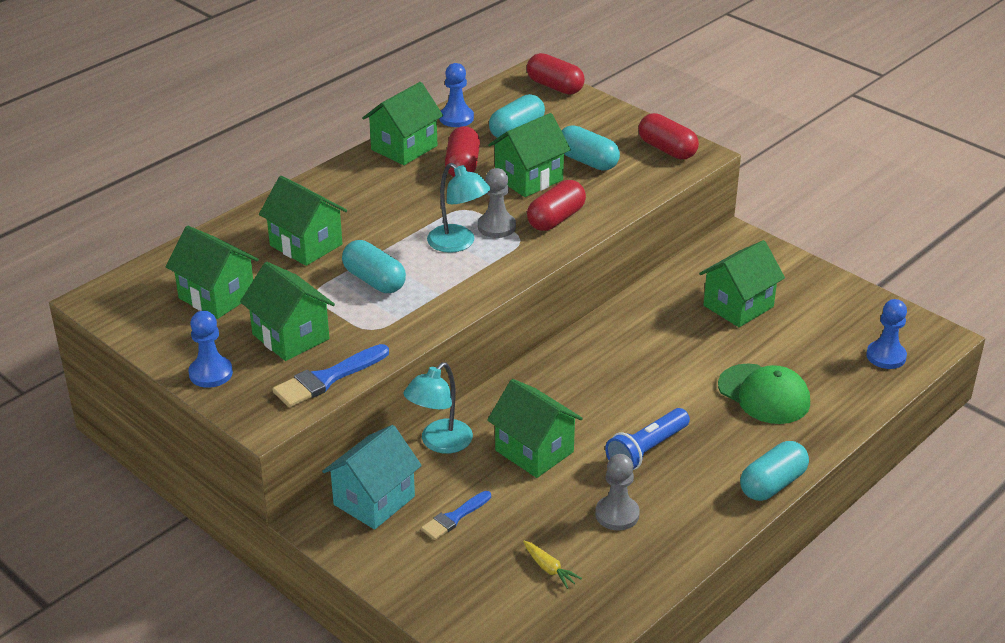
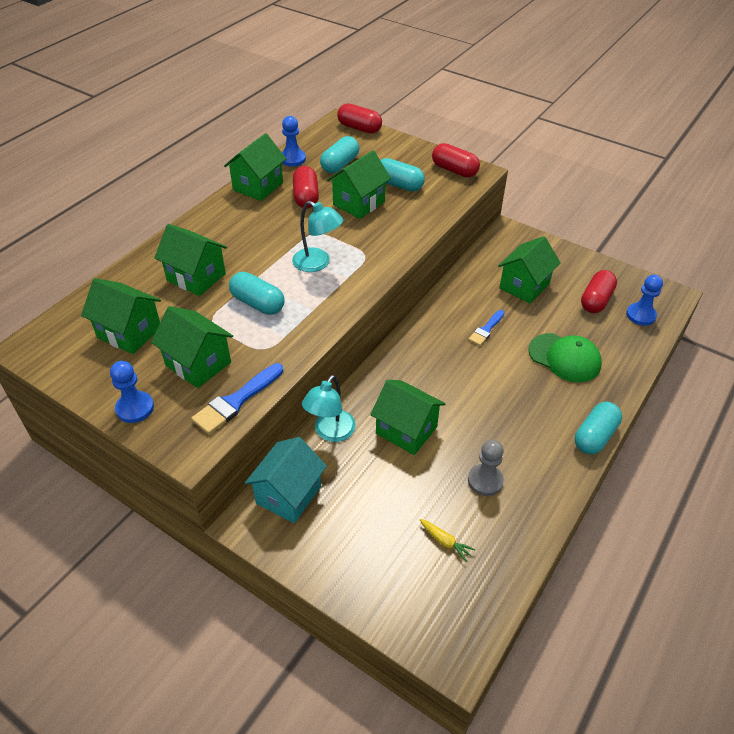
camera: 10 degrees left, 10 degrees up
blue brush [421,491,491,540] -> blue brush moved to [468,310,505,346]
grey pawn [478,168,516,238] -> none
red capsule [527,180,586,231] -> red capsule moved to [581,270,617,313]
blue flashlight [605,408,690,470] -> none

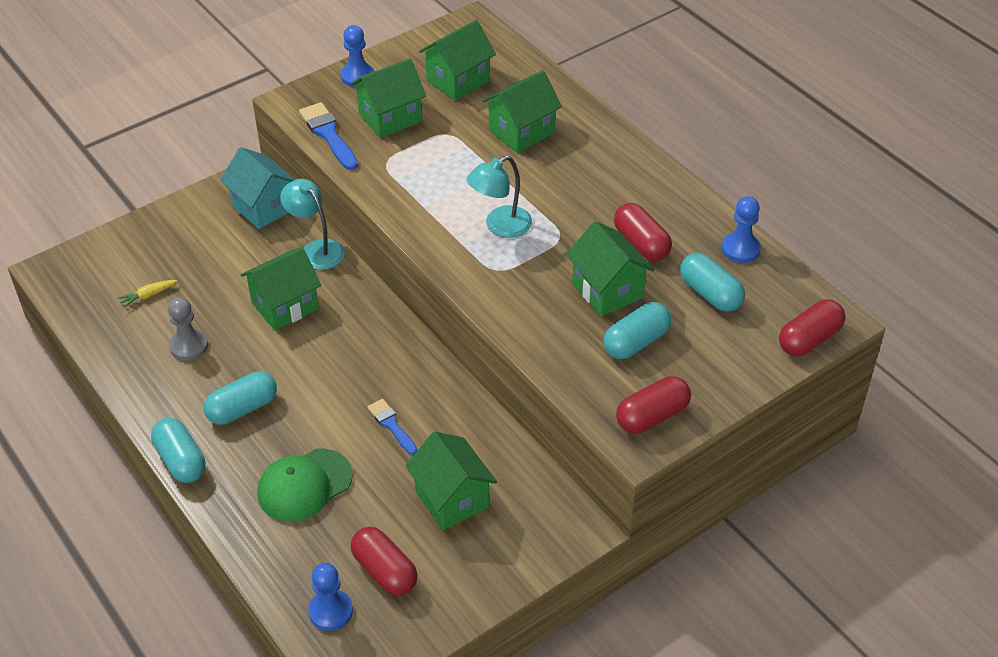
camera: 110 degrees right, 0 degrees up
green house [224,133,286,201] -> none
turquoise capsule [229,272,285,315] -> turquoise capsule moved to [204,371,277,425]
red capsule [293,166,319,209] -> red capsule turned 45 degrees clockwise [614,203,672,261]

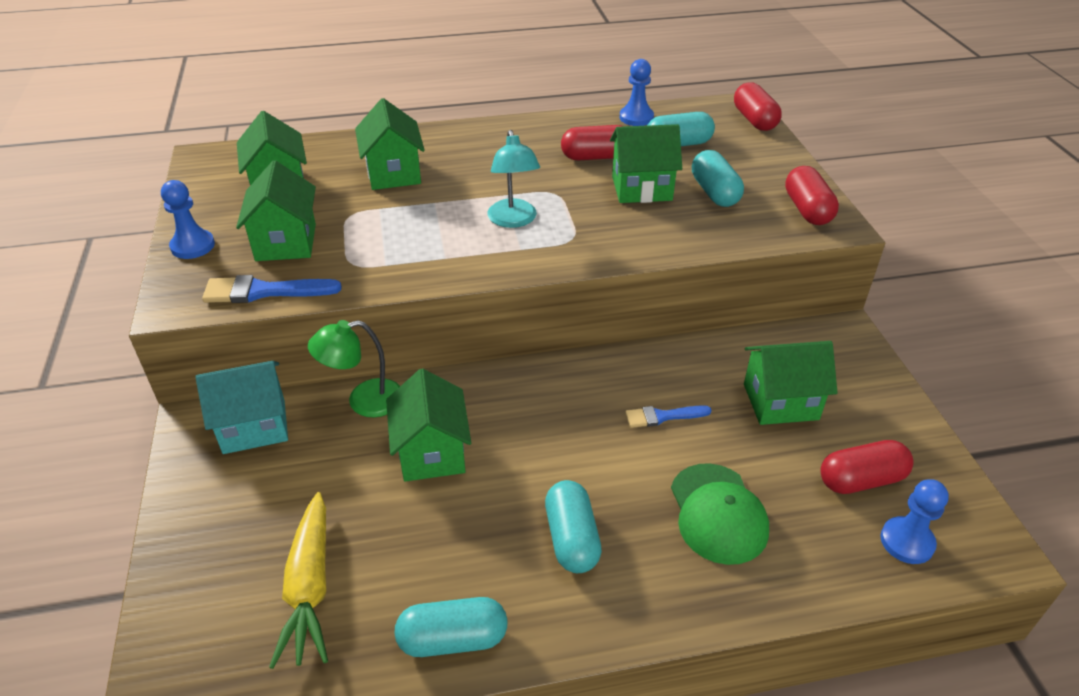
camera: 65 degrees left, 5 degrees down
yellow carrot [117,280,178,308] -> yellow carrot [269,492,328,669], size x2.17
turquoise capsule [151,418,206,483] -> turquoise capsule moved to [394,597,508,657]
grey pawn [168,297,208,361] -> none
turquoise lamp [280,179,344,270] -> green lamp [308,320,400,417]

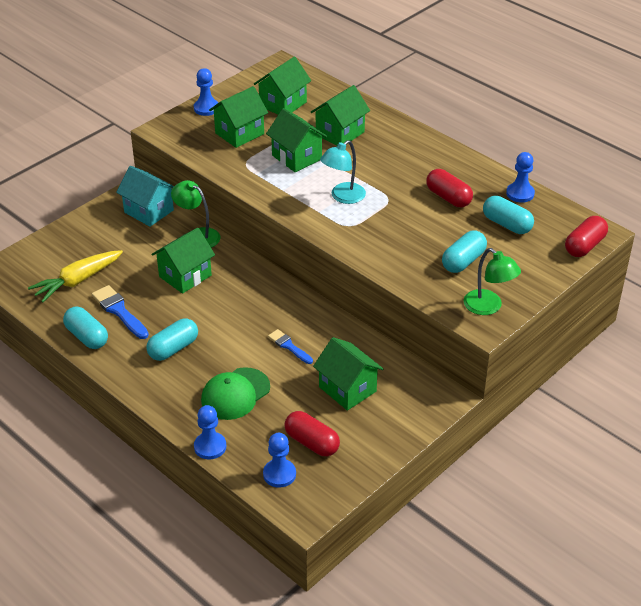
camera: 55 degrees right, 0 degrees up
blue brush [202,275,342,303] -> blue brush moved to [92,285,149,339]
green house [610,124,682,203] -> green house moved to [266,108,327,172]
red capsule [785,166,839,225] -> green lamp [464,248,521,315]
none -> blue pawn [194,405,226,459]

